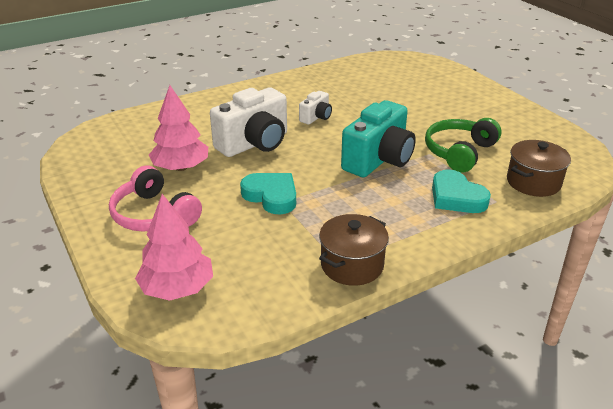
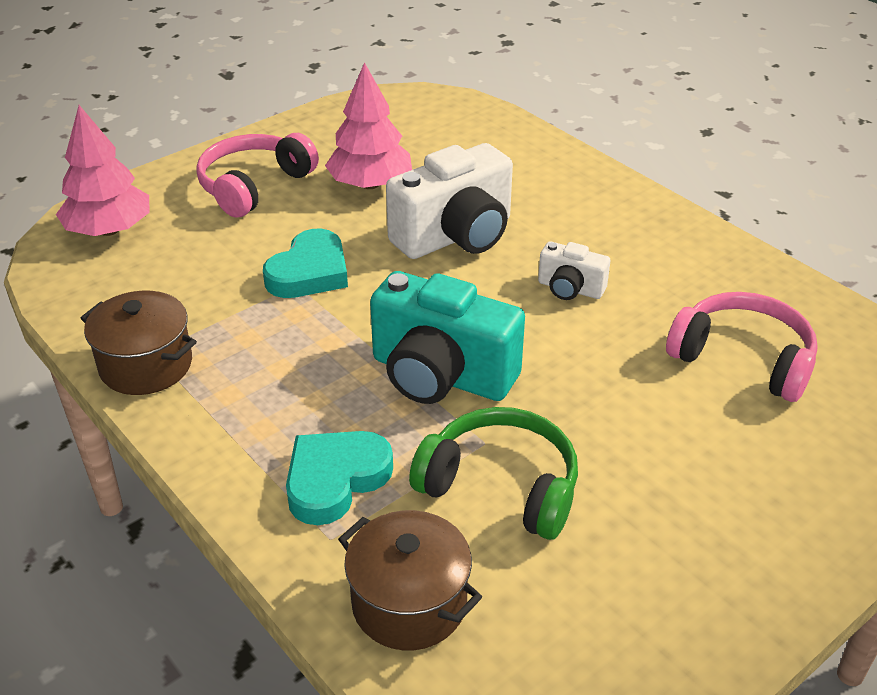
camera: 80 degrees right, 5 degrees up
white camera [210,87,287,157] -> white camera turned 75 degrees counterclockwise [386,143,513,259]
none -> pink headphones [666,292,818,402]

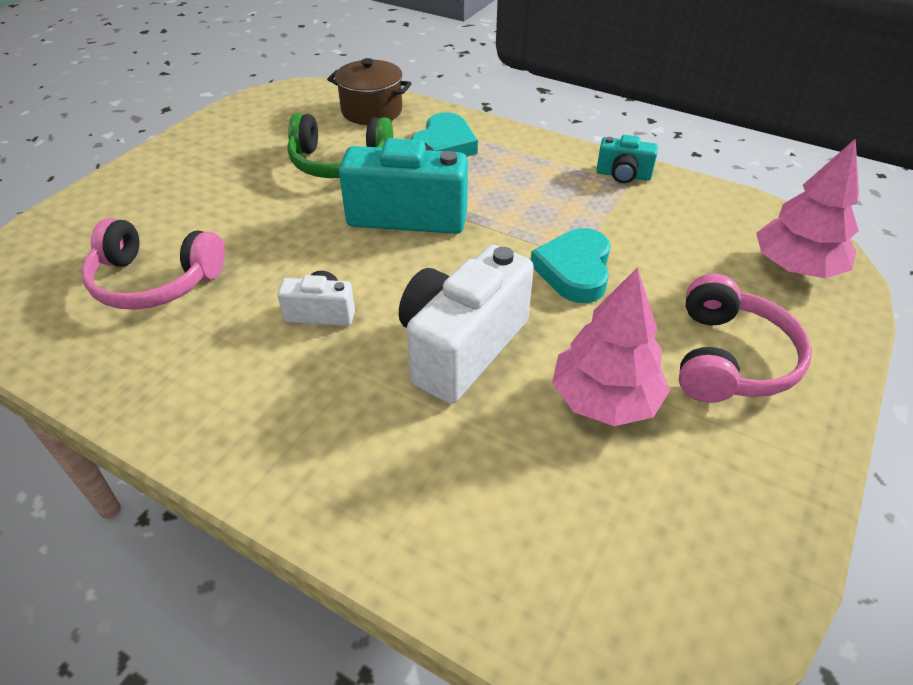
camera: 160 degrees right, 5 degrees up
brown pot [80,291,197,395] -> turquoise camera [596,135,658,183]

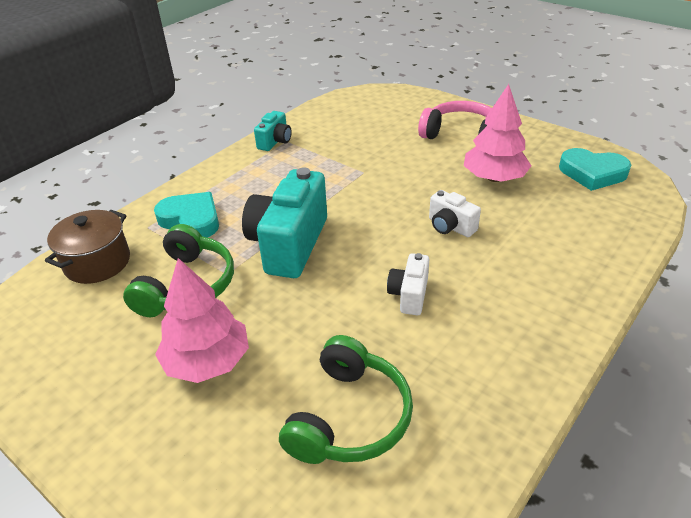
camera: 80 degrees left, 5 degrees down
pink headphones [81,218,225,310] -> green headphones [279,335,413,464]
white camera [399,245,534,404] -> white camera [429,190,481,237], size x0.50
turquoise heart [531,228,611,303] -> turquoise heart moved to [559,148,631,191]
pink tree [756,138,859,278] -> pink tree moved to [155,258,249,383]

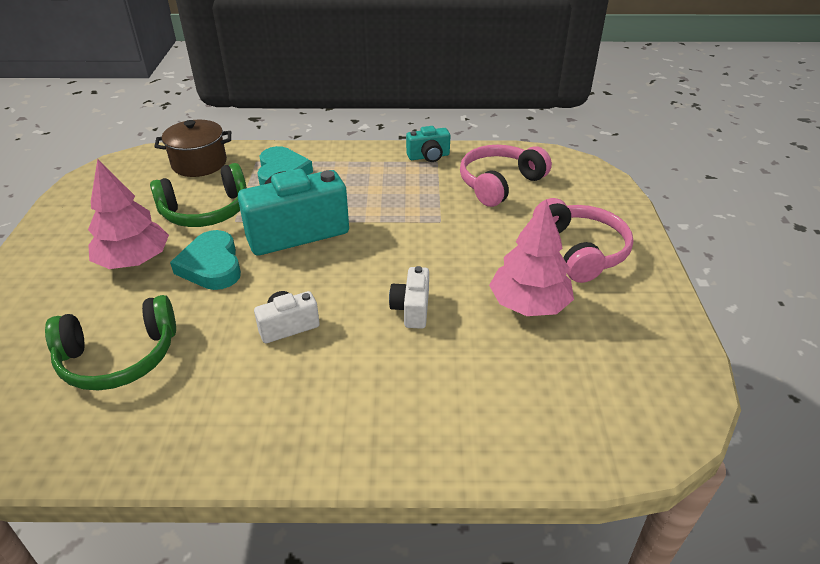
camera: 50 degrees right, 0 degrees up
turquoise heart [559,148,631,191] -> turquoise heart moved to [170,230,241,290]
none -> pink headphones [460,145,552,207]

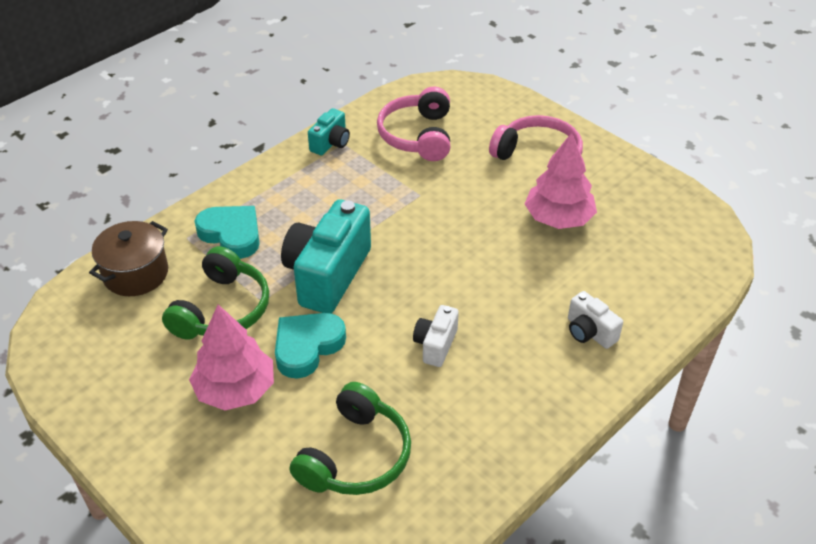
camera: 45 degrees left, 5 degrees up
turquoise heart [170,230,241,290] -> turquoise heart turned 105 degrees clockwise [275,313,346,379]
white camera [389,266,429,329] -> white camera moved to [568,291,623,349]

